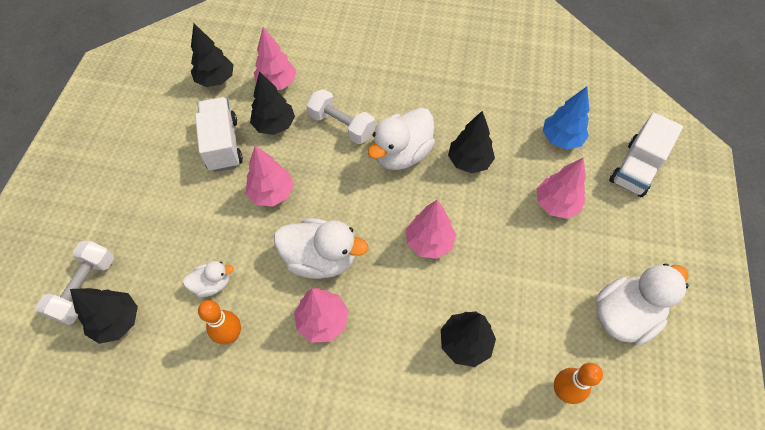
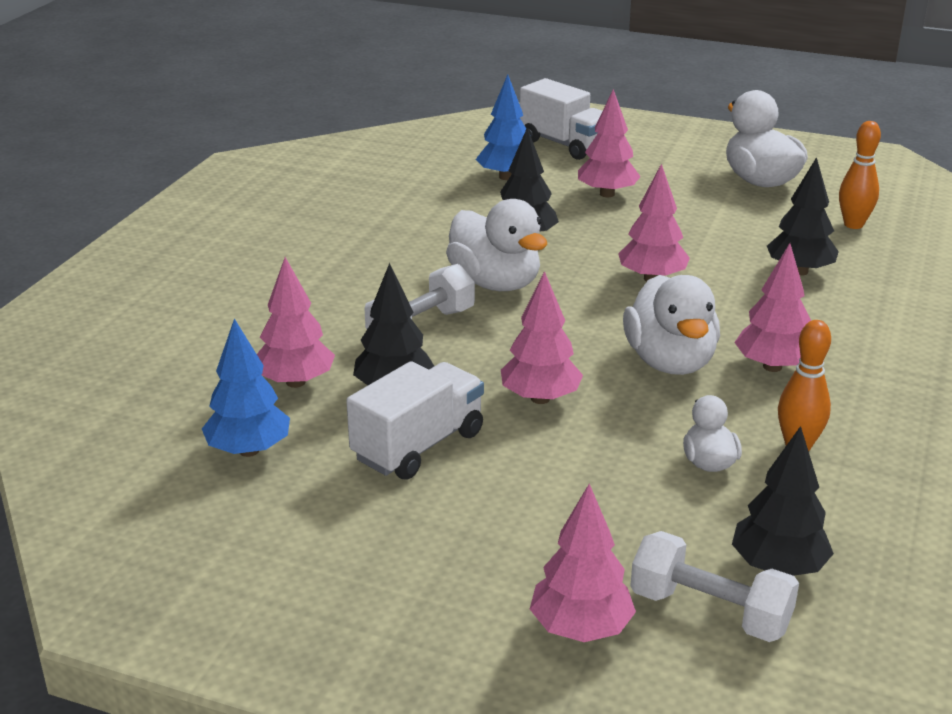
camera: 80 degrees left, 30 degrees down
black tree [191,23,234,87] -> blue tree [202,318,290,457]
white truck [195,97,243,172] -> white truck turned 135 degrees clockwise [346,361,484,480]
white duck [274,218,369,279] -> white duck turned 150 degrees clockwise [623,275,720,375]
none -> pink tree [530,484,636,642]

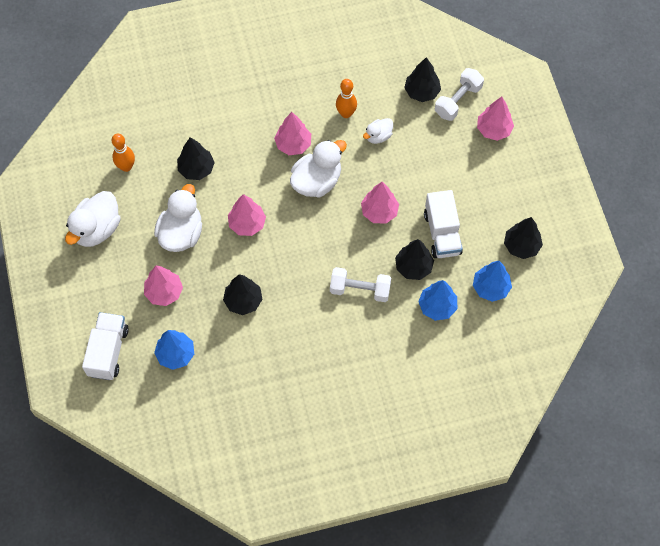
camera: 125 degrees left, 35 degrees up
pink tree [257,257,335,388] -> blue tree [418,280,457,321]
white truck [346,361,484,480] -> white truck turned 105 degrees counterclockwise [424,190,463,258]
white duck [446,199,547,291] -> white duck moved to [154,184,202,252]
white dumbbell [630,531,799,642] -> white dumbbell turned 45 degrees clockwise [435,68,484,121]
none -> black tree [504,217,543,259]

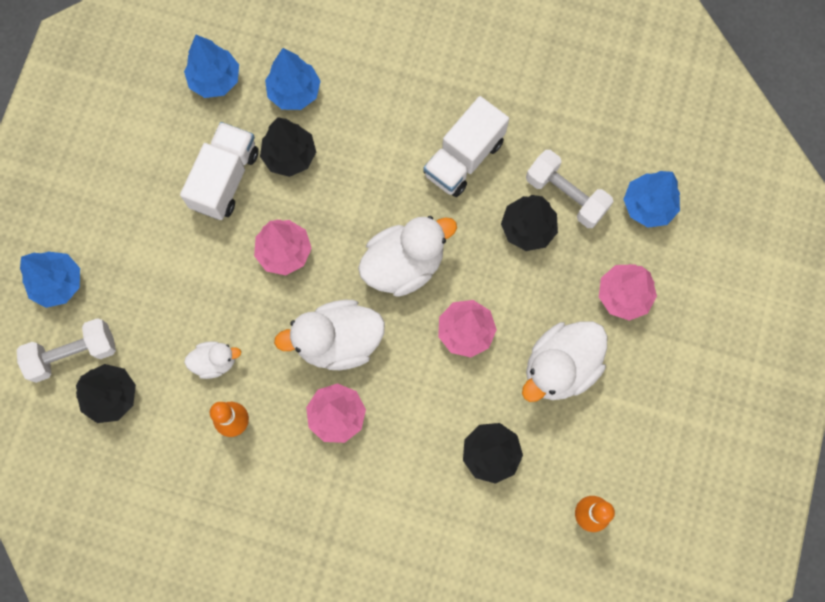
camera: 150 degrees left, 10 degrees up
white duck [65,191,121,247] -> white duck moved to [358,216,457,297]
white truck [82,312,129,380] -> white truck moved to [423,96,509,197]
white dumbbell [330,267,391,302] -> white dumbbell moved to [526,150,613,228]
pink tree [477,97,514,141] -> blue tree [20,252,80,308]
black tree [504,217,543,259] -> none

